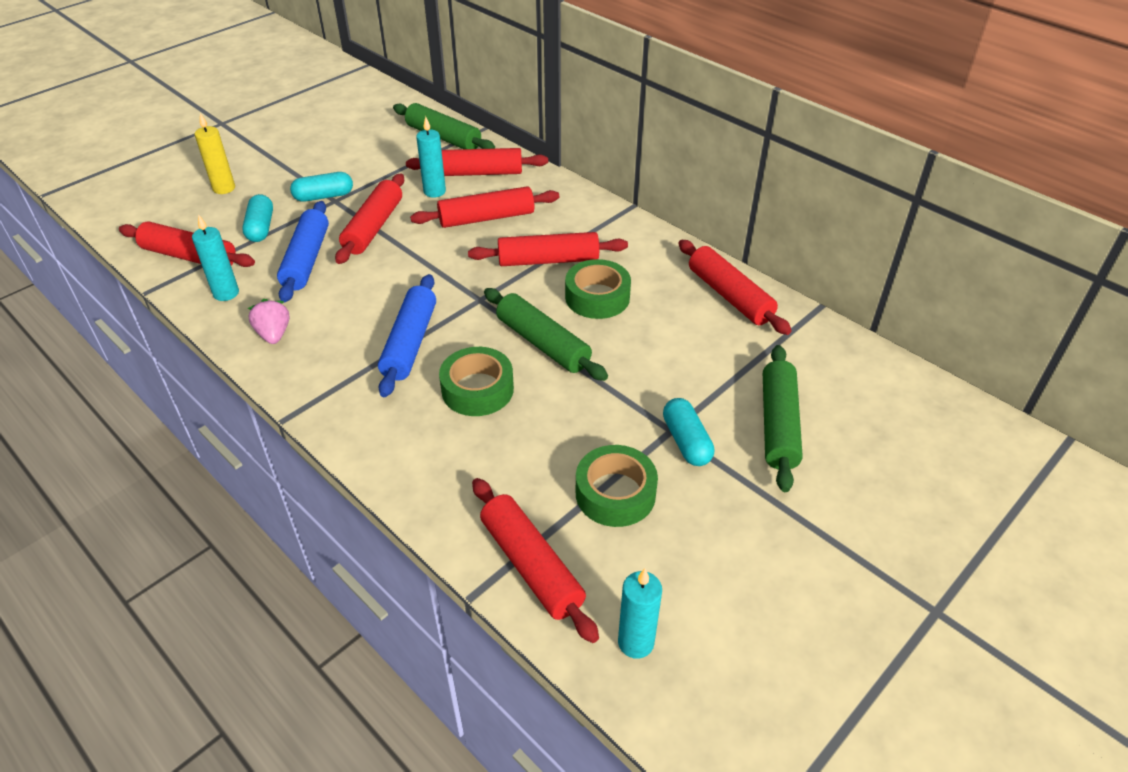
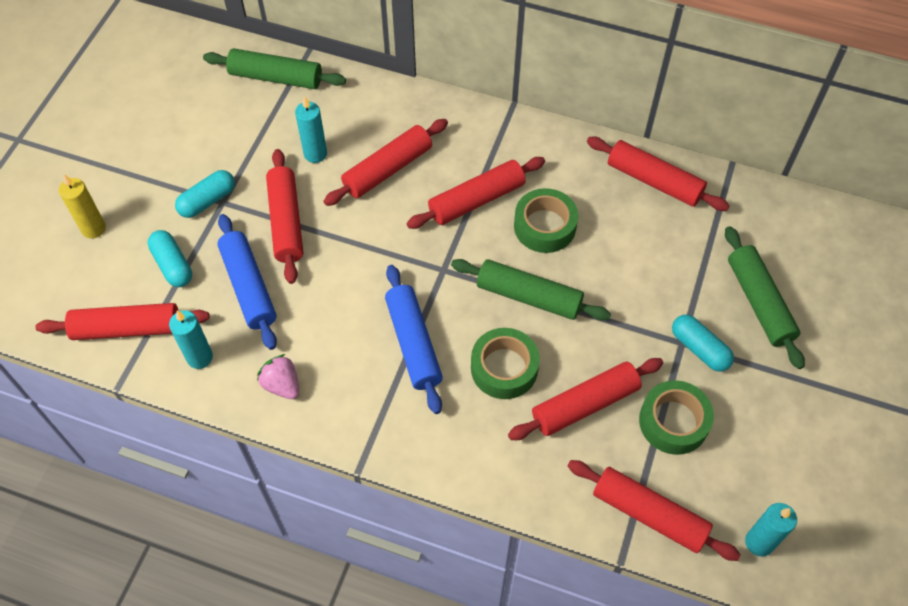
camera: 25 degrees left, 15 degrees up
red rolling pin [406,148,548,176] -> red rolling pin moved to [508,358,663,440]

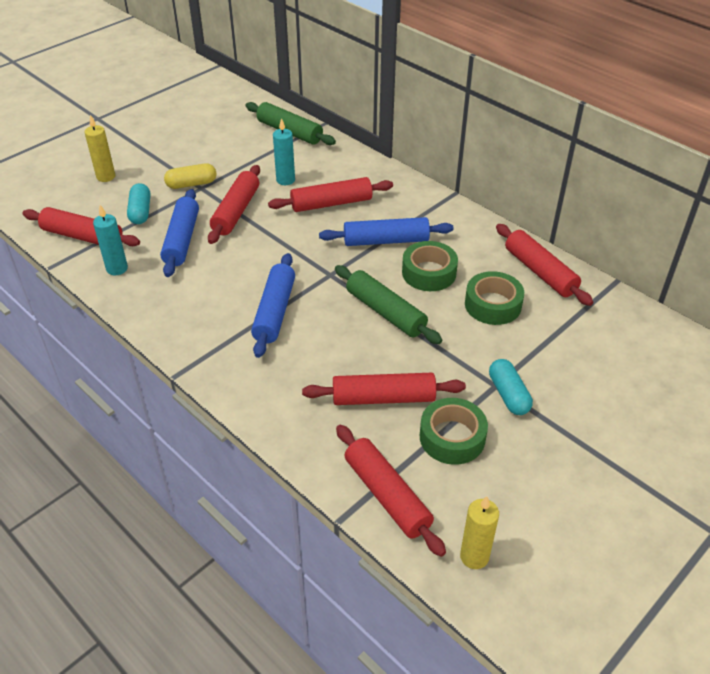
camera: 25 degrees right, 15 degrees down
turquoise capsule [175,170,235,218] -> yellow capsule [164,163,216,189]
pink strawberry [257,354,299,399] -> none
red rolling pin [406,157,545,229] -> blue rolling pin [319,217,454,246]
green tape [471,328,540,399] -> green tape moved to [465,271,524,325]
green rolling pin [725,226,805,369] -> none
turquoise candle [745,503,797,557] -> yellow candle [460,496,499,569]

